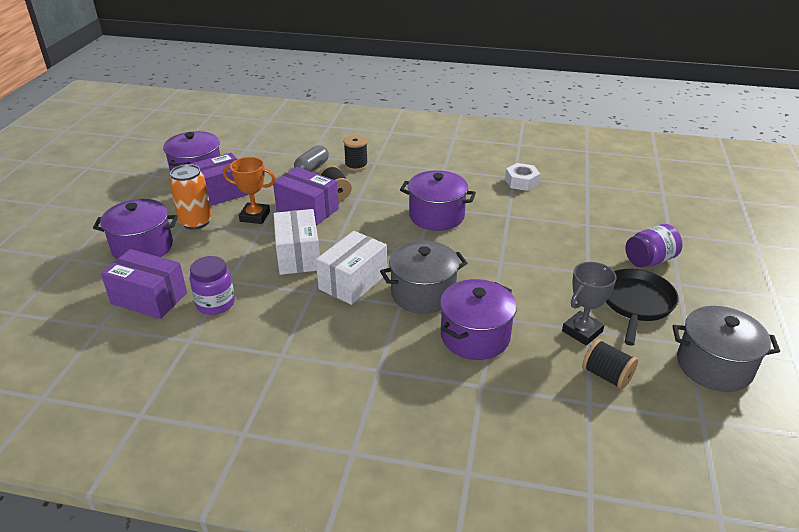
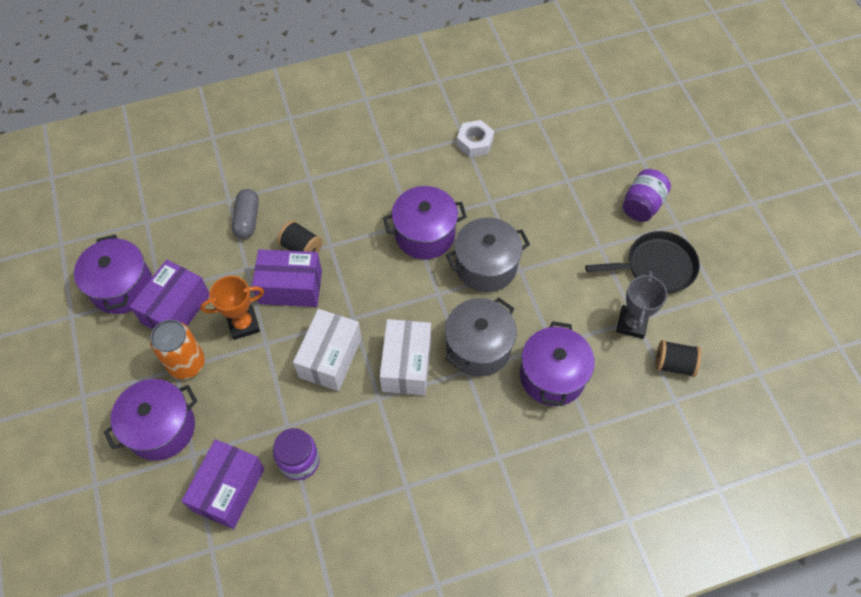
camera: 30 degrees left, 25 degrees up
purple box [101,249,187,319] -> purple box turned 60 degrees counterclockwise [181,439,265,529]
white box [273,209,320,275] -> white box turned 60 degrees clockwise [293,309,362,391]
black spool [344,135,368,171] -> none
black pan [606,269,679,346] -> black pan turned 90 degrees clockwise [585,231,700,294]
grey pot [672,306,780,392] -> grey pot moved to [446,217,530,292]

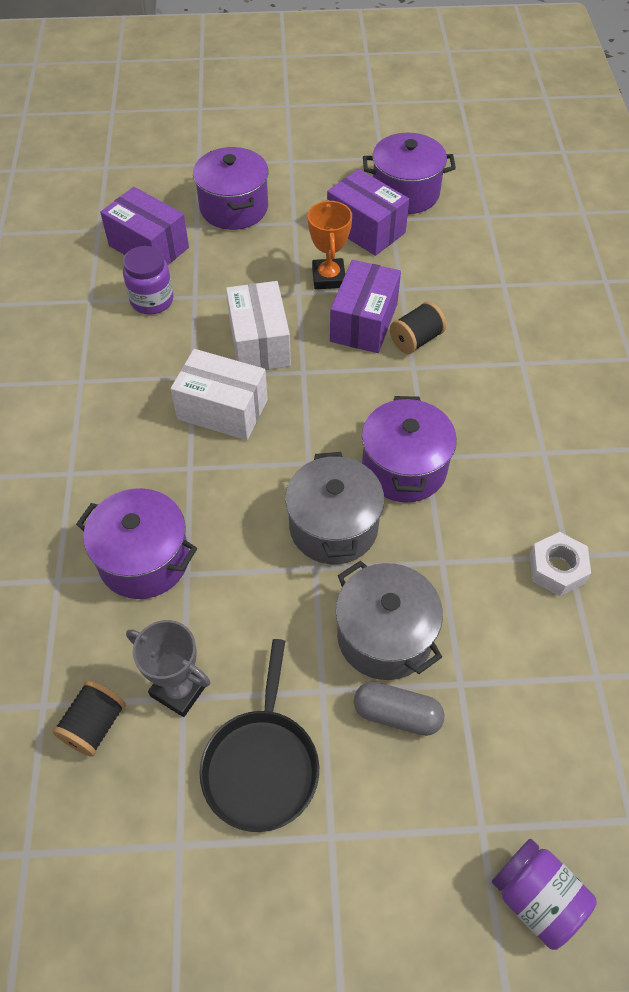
camera: 105 degrees right, 5 degrees down
orange can [150,320,205,379] -> none
grey capsule [232,189,259,238] -> grey capsule moved to [354,682,445,736]
white box [293,309,362,391] -> white box turned 45 degrees clockwise [226,281,291,370]
grey pot [445,298,517,376] -> grey pot moved to [336,561,443,680]
purple jar [622,169,671,222] -> purple jar moved to [492,839,597,950]

